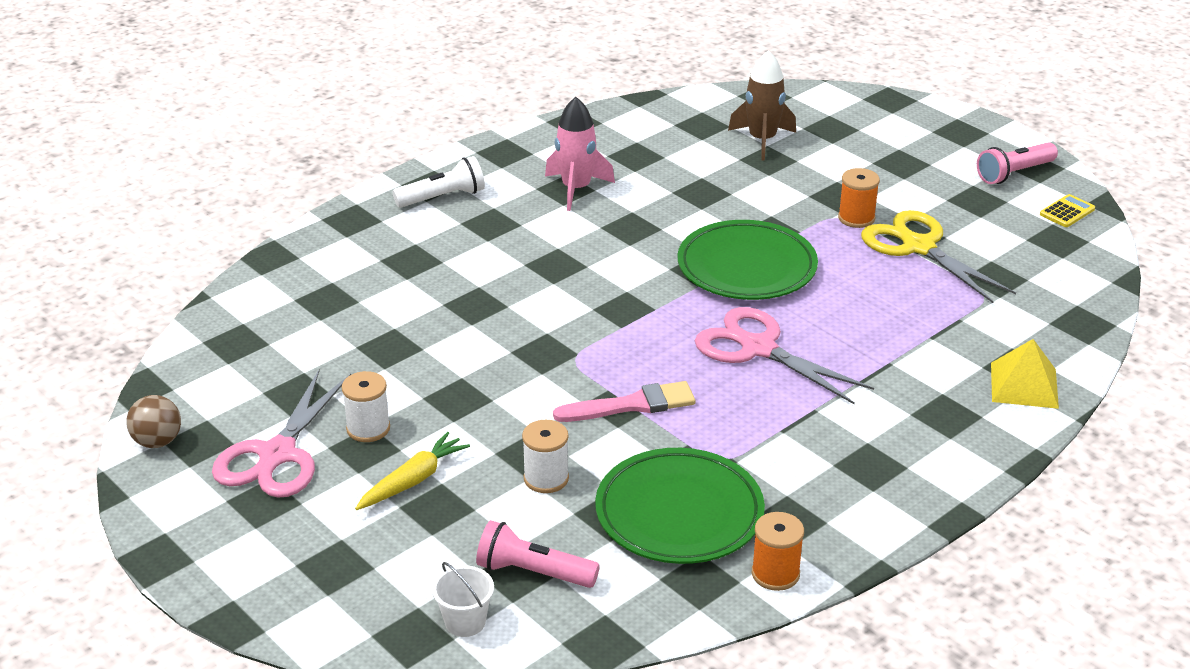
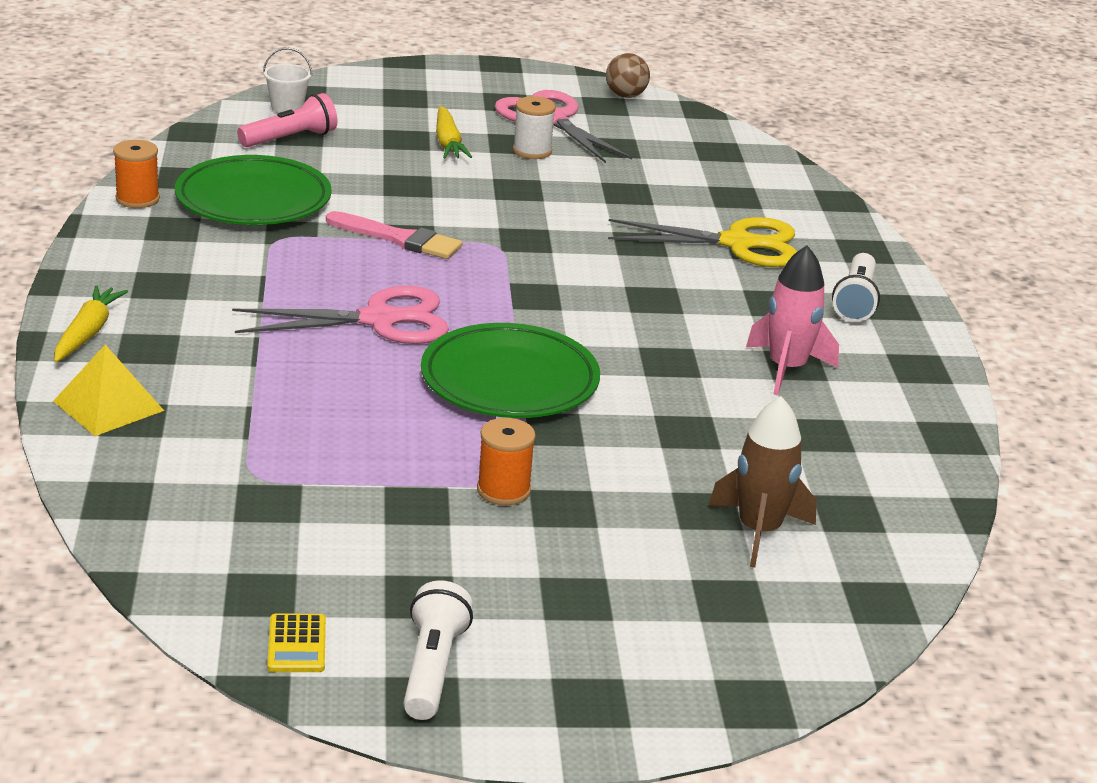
camera: 125 degrees right, 5 degrees down
white spool [522,420,569,493] -> none
pink brush [553,381,696,422] -> pink brush turned 90 degrees counterclockwise [326,211,462,259]
yellow scissors [861,210,1016,303] -> yellow scissors moved to [608,217,798,267]
pink flashlight [977,142,1058,184] -> white flashlight [403,580,473,720]
none -> yellow carrot [54,285,128,363]

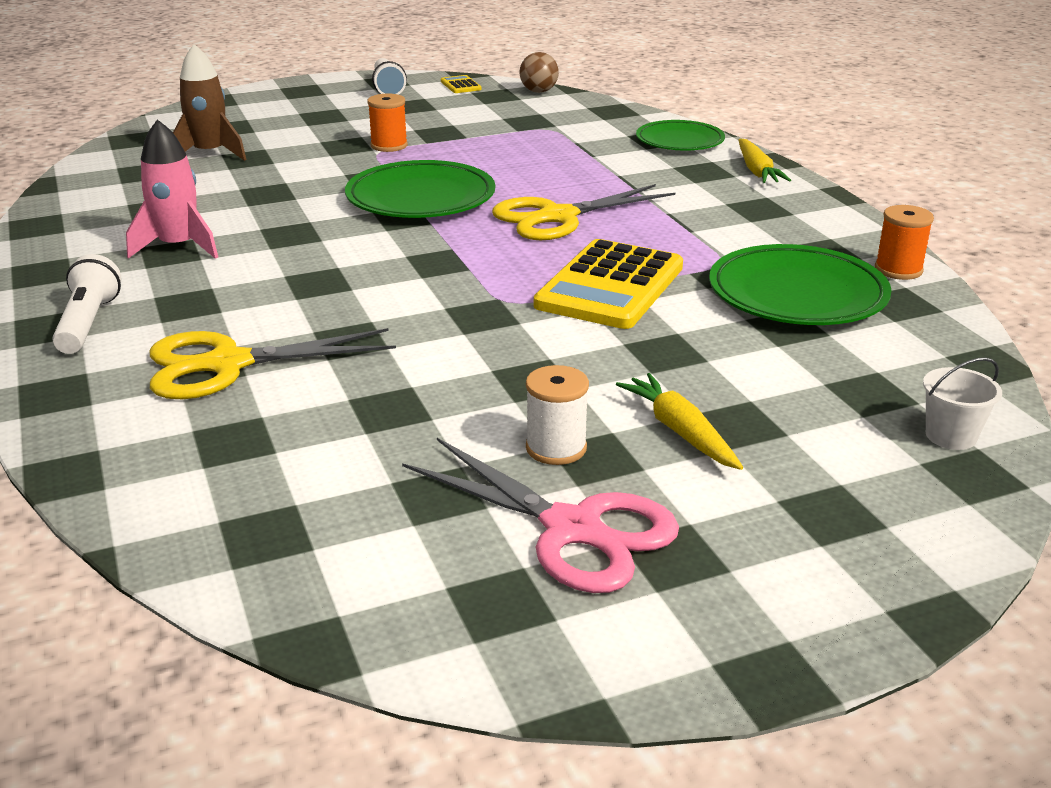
camera: 165 degrees right, 0 degrees up
yellow pyramid [53,345,164,436] -> green plate [636,120,725,150]
pink scissors [232,286,449,344] -> yellow scissors [492,184,675,240]
pink flashlight [237,93,337,147] -> none
pink brush [326,211,462,259] -> yellow calculator [534,239,683,329]
brown ball [606,53,650,98] -> brown ball moved to [519,52,559,93]

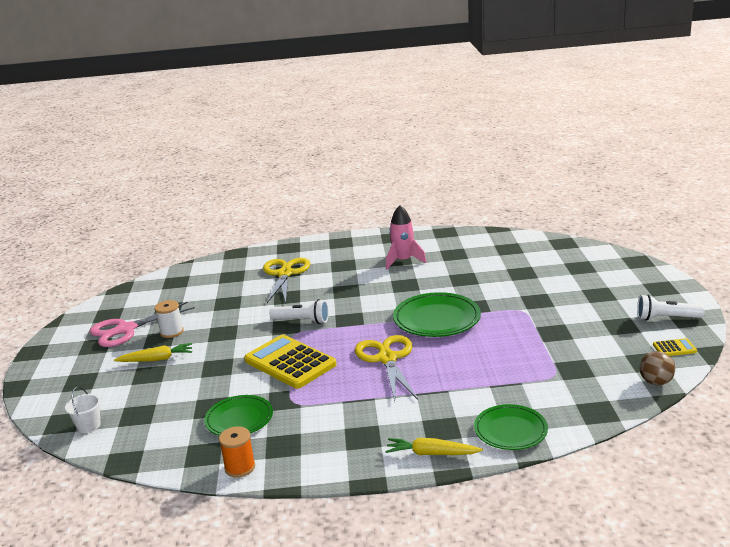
camera: 110 degrees right, 5 degrees down
white flashlight [52,254,121,354] -> white flashlight moved to [269,299,329,324]
brown rocket [173,44,247,161] -> none
orange spool [367,93,408,152] -> none
green plate [709,244,892,325] -> green plate [204,395,273,436], size x0.67

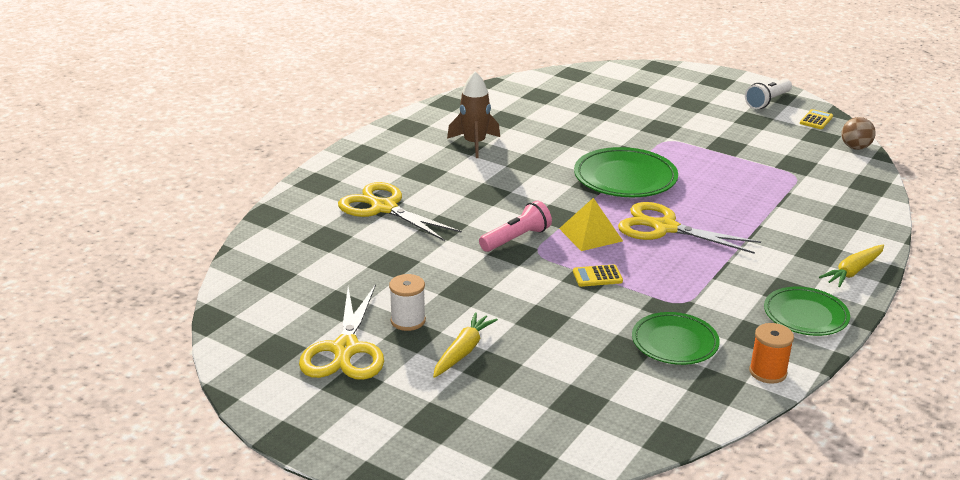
camera: 55 degrees left, 5 degrees up
white bucket [65,387,101,433] -> none
pink scissors [90,301,195,347] -> yellow scissors [299,284,384,380]
yellow calculator [244,335,337,389] -> yellow calculator [573,264,623,287], size x0.43
white flashlight [269,299,329,324] -> pink flashlight [479,201,552,252]
pink rocket [386,205,427,269] -> brown rocket [447,71,500,158]
green plate [474,404,548,450] -> green plate moved to [764,287,850,336]
none -> yellow pyramid [559,198,623,251]

